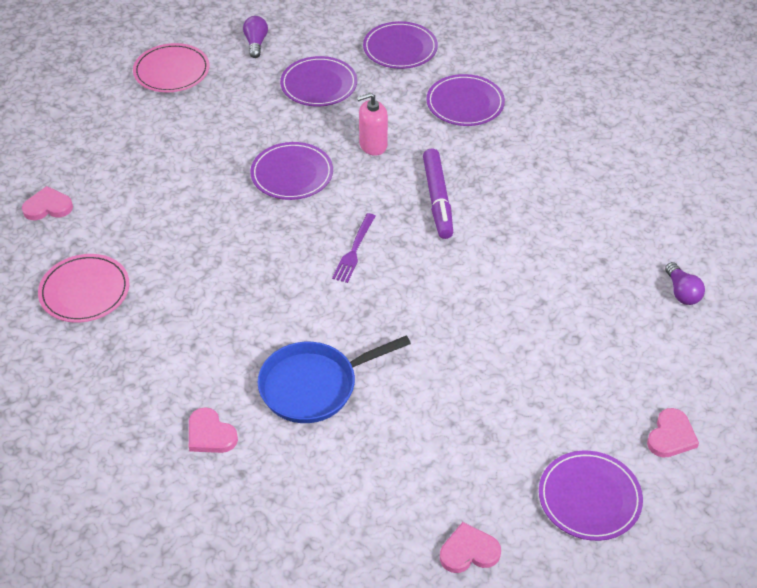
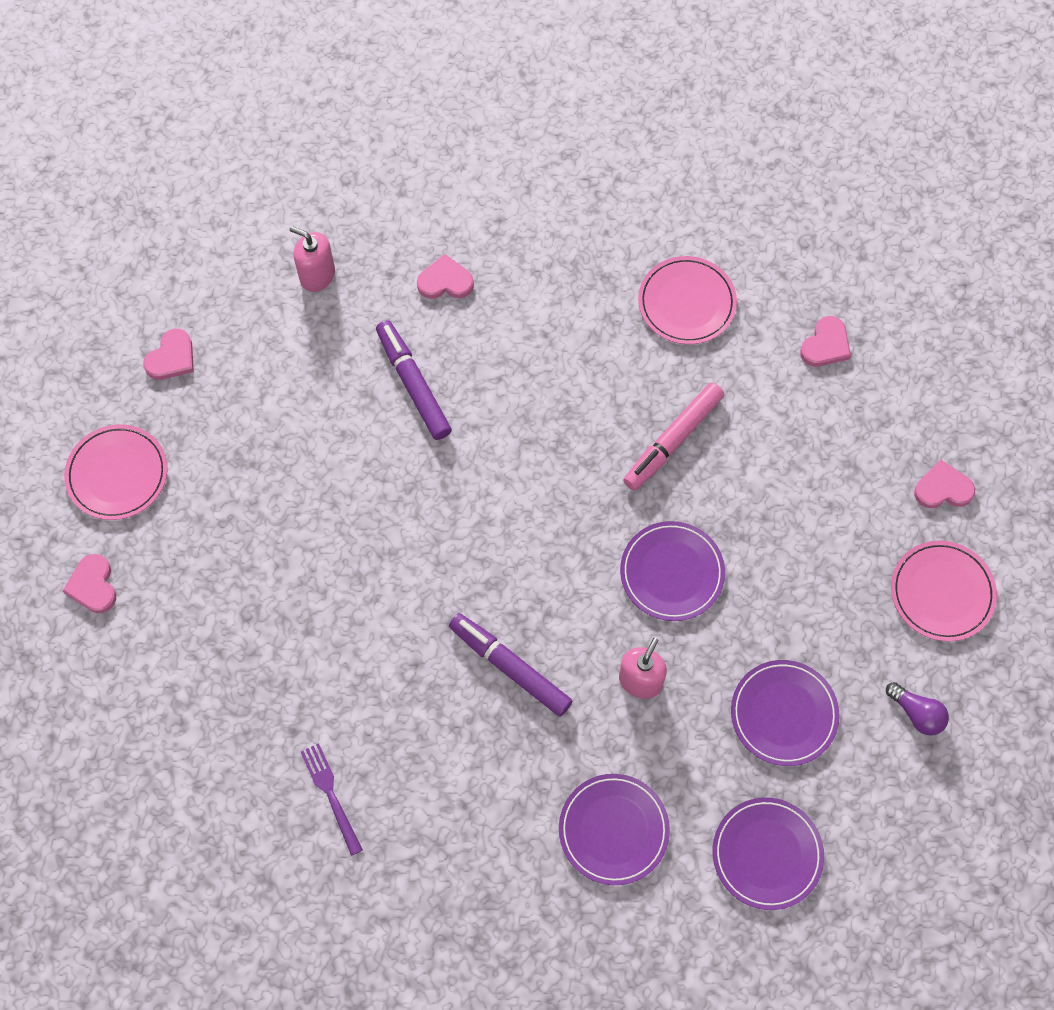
camera: 135 degrees right, 20 degrees up
blue pan [258,335,411,423] -> purple marker [376,320,452,440]
purple fork [332,213,375,283] -> purple fork moved to [301,743,363,856]
purple plate [539,451,643,541] -> pink plate [64,424,168,520]
purple light bulb [665,262,705,305] -> none
none -> pink soap dispenser [290,226,335,292]
none -> pink marker [623,382,724,491]
none -> pink heart [914,460,975,509]

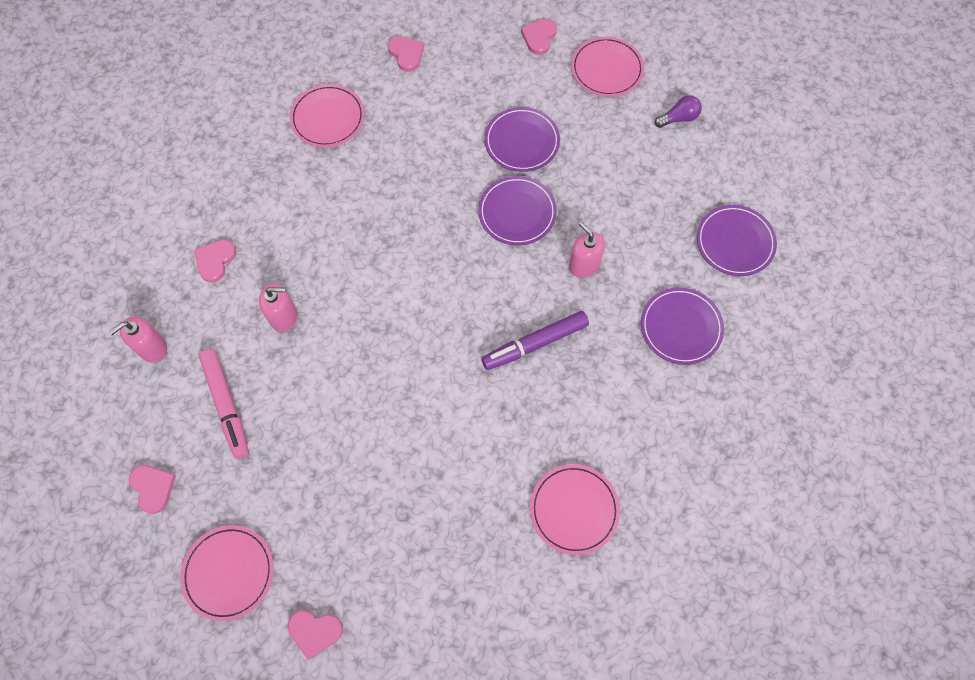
camera: 65 degrees left, 0 degrees up
purple fork [301,743,363,856] -> pink plate [530,464,620,555]
purple marker [376,320,452,440] -> pink soap dispenser [259,283,297,332]
pink marker [623,382,724,491] -> pink marker moved to [199,349,249,459]
purple plate [731,660,840,766] -> purple plate moved to [484,107,560,172]

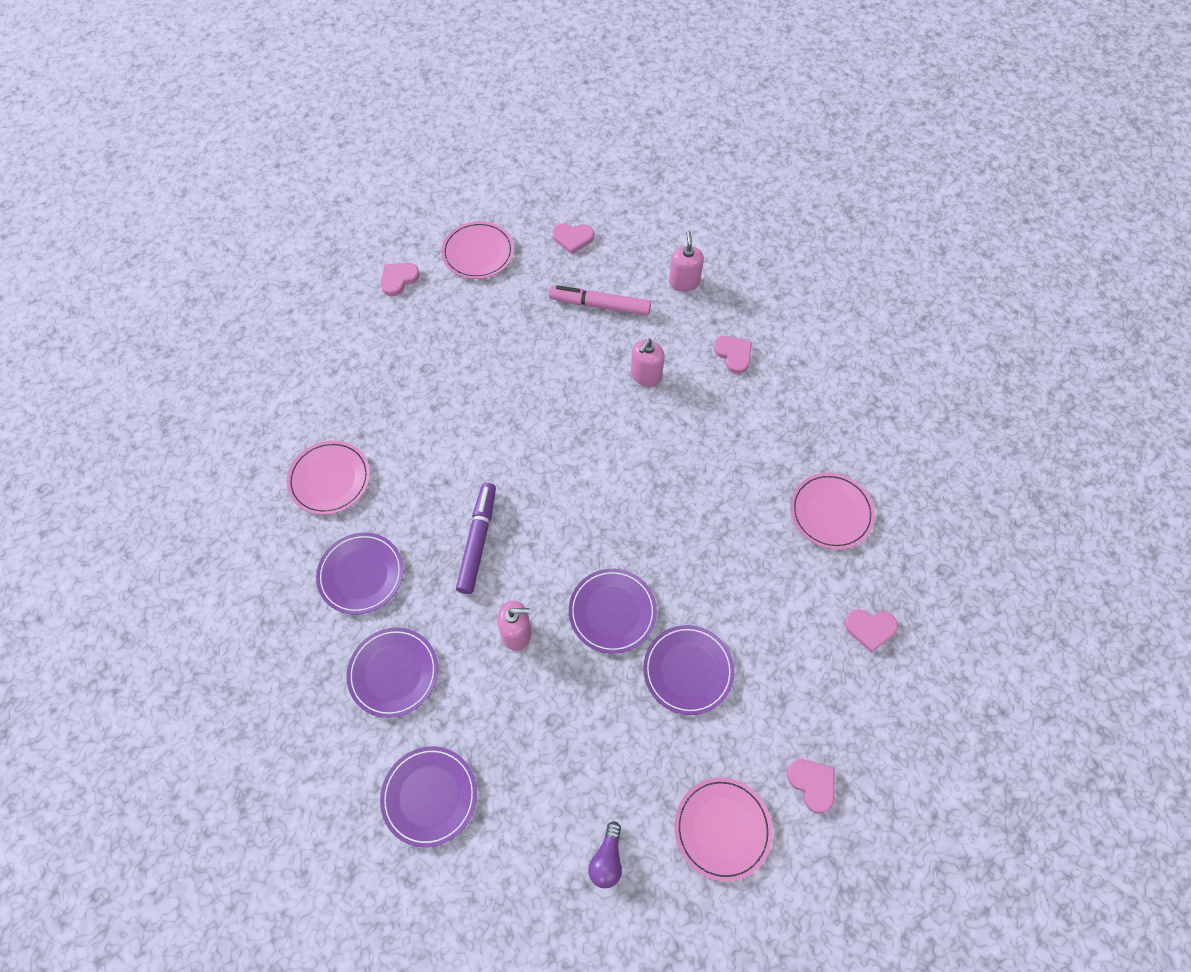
camera: 125 degrees right, 5 degrees down
none -> purple plate [316,533,404,615]

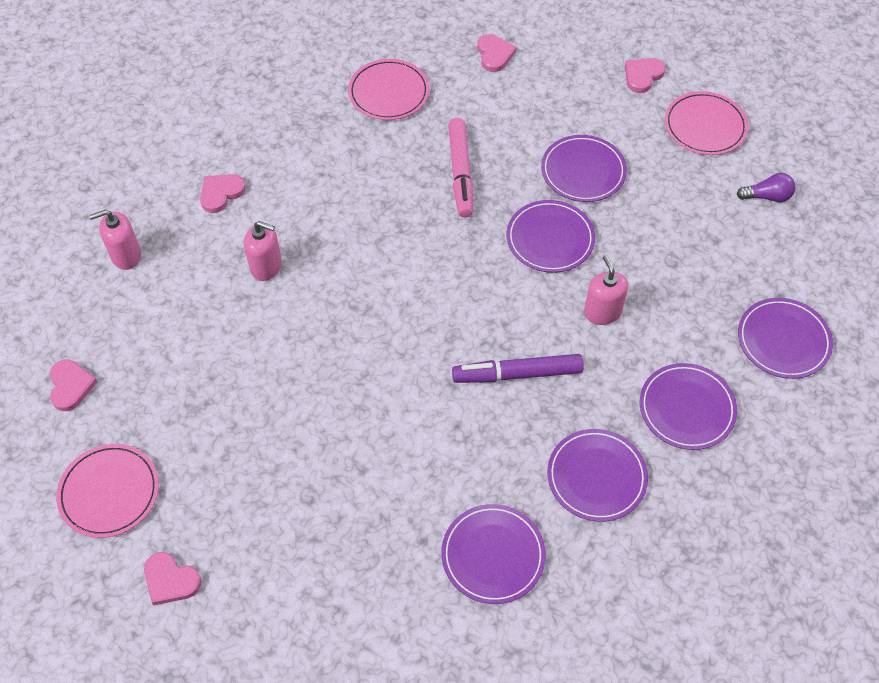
camera: 105 degrees left, 5 degrees down
pink plate [287,440,370,515] -> purple plate [441,504,546,604]
pink marker [549,285,651,316] -> pink marker moved to [448,118,473,217]

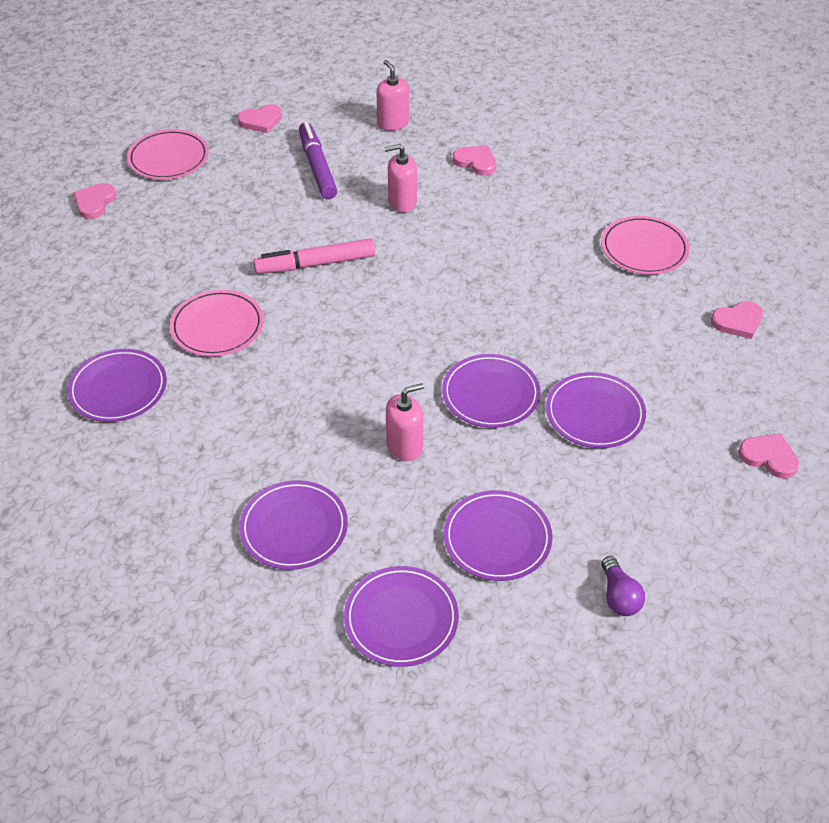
camera: 80 degrees right, 10 degrees down
pink soap dispenser [244,221,282,281] -> pink soap dispenser turned 75 degrees clockwise [385,144,417,213]
pink marker [448,118,473,217] -> pink marker moved to [253,239,375,274]
purple marker [452,354,584,383] -> purple marker moved to [299,122,337,199]
purple plate [547,429,648,522] -> purple plate moved to [444,490,553,581]
pink plate [665,91,748,155] -> pink plate moved to [170,290,264,356]

